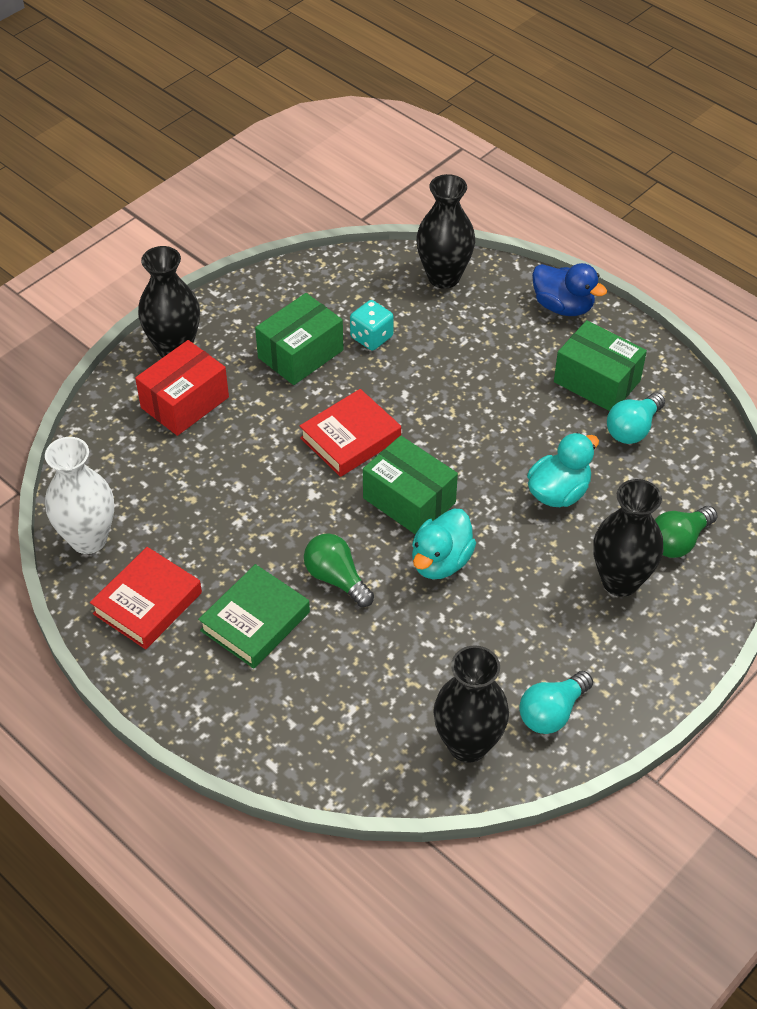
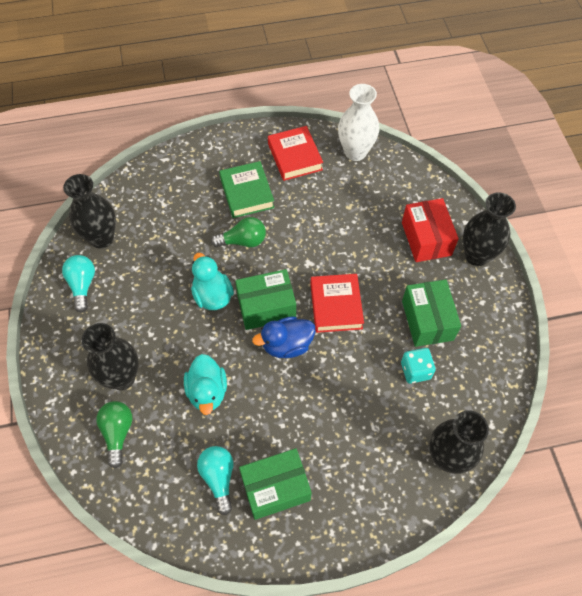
camera: 125 degrees right, 10 degrees up
blue duck [532,263,607,316] -> blue duck moved to [252,316,316,358]

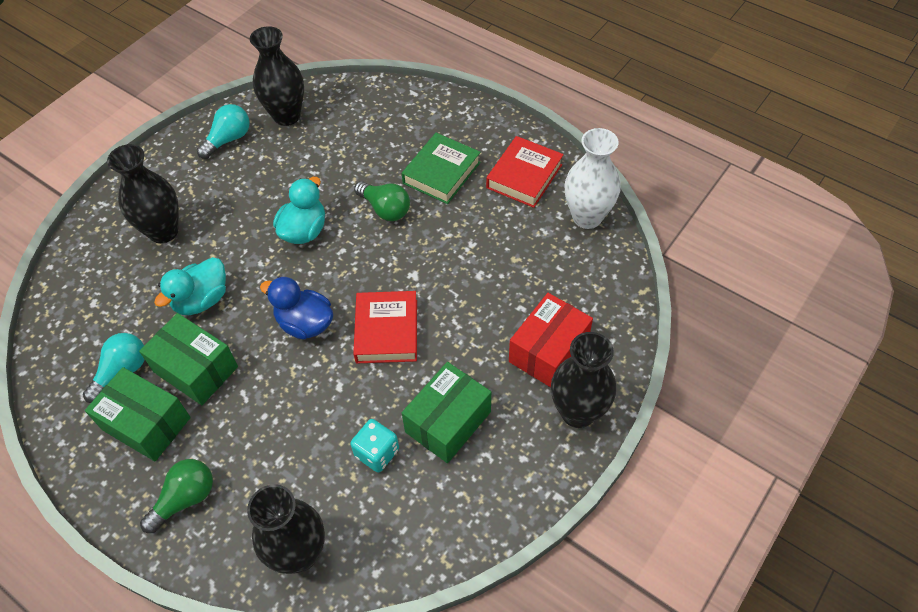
camera: 50 degrees right, 5 degrees down
green light bulb [96,401,133,469] -> green light bulb moved to [140,459,213,533]
green box [235,269,296,330] -> green box moved to [139,313,238,405]
red book [310,274,364,333] -> red book turned 45 degrees counterclockwise [353,291,417,363]

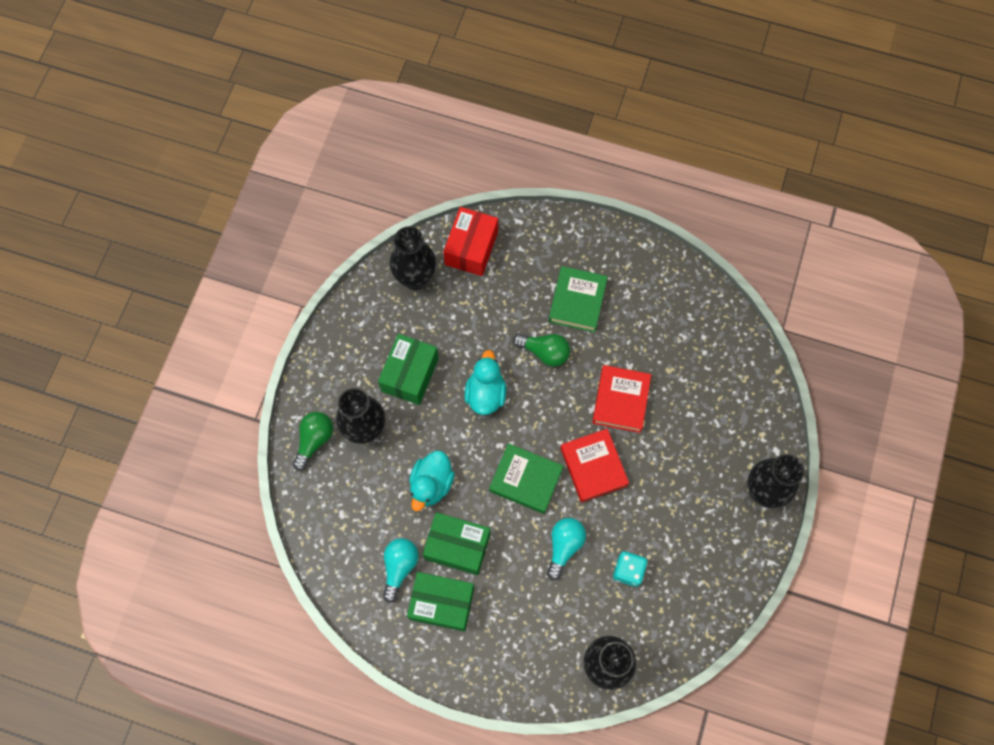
camera: 20 degrees left, 15 degrees up
green light bulb [140,459,213,533] -> green light bulb moved to [293,412,333,471]
turquoise light bulb [197,104,250,159] -> turquoise light bulb moved to [547,518,586,580]
blue duck [260,277,333,340] -> green book [489,443,563,514]
green box [402,362,491,463] -> green box moved to [378,334,439,405]
red book [486,136,564,208] -> red book moved to [592,365,651,433]
red box [509,293,593,387] -> red box moved to [443,207,498,276]
white vase [564,128,621,229] -> none

